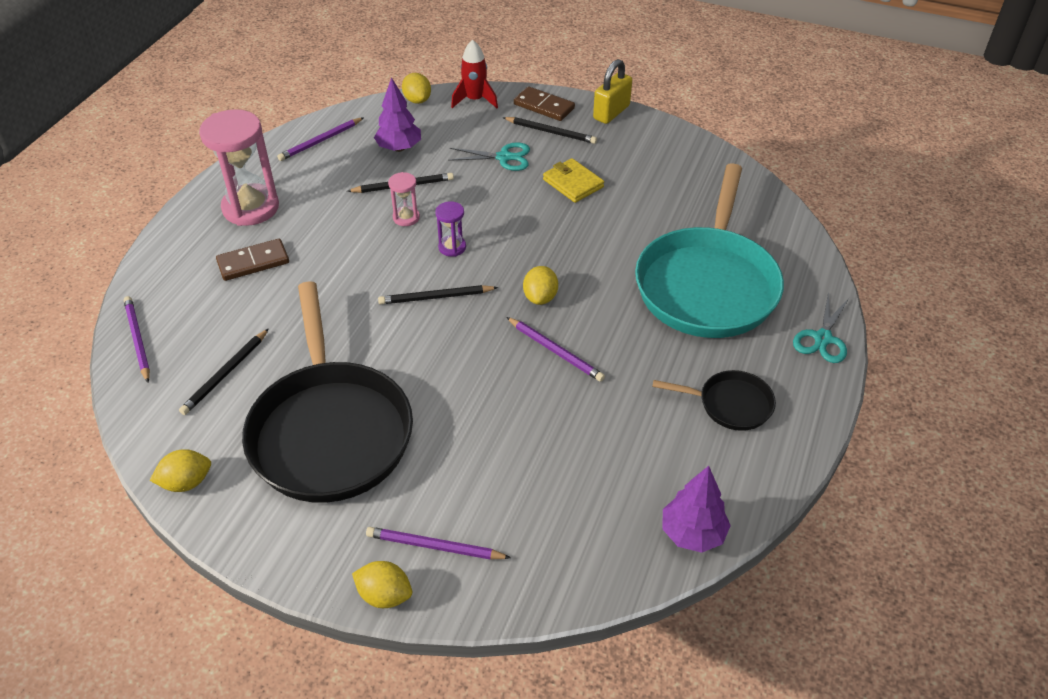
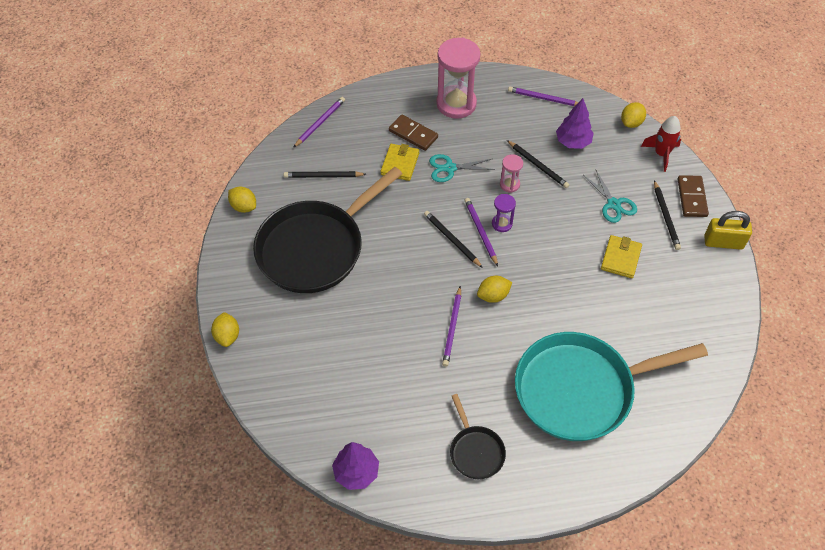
camera: 60 degrees right, 10 degrees up
purple pencil [366,527,511,560] -> purple pencil moved to [464,198,498,266]
turquoise scissors [793,292,850,363] -> turquoise scissors moved to [429,154,495,182]
none -> yellow wallet [380,144,419,181]

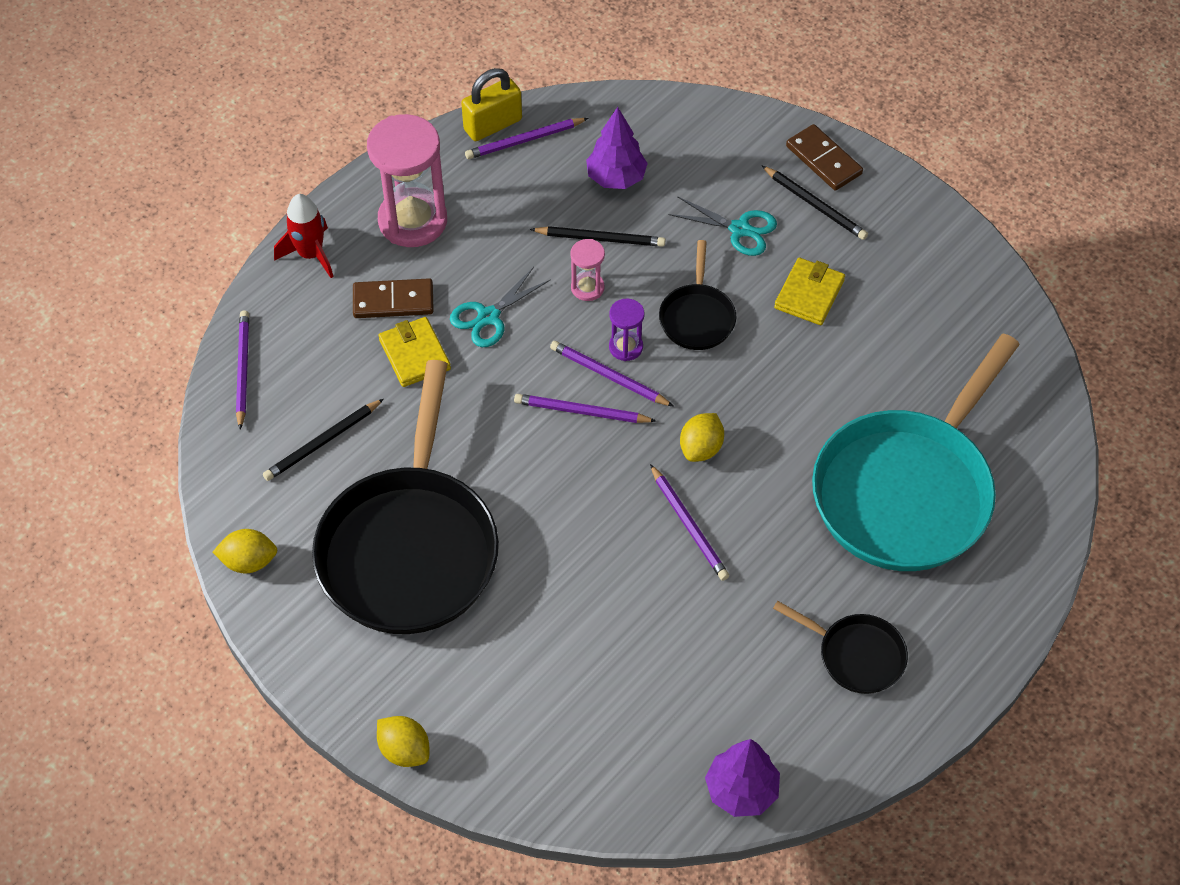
camera: 40 degrees left, 0 degrees up
black pencil [424,211,483,268] -> purple pencil [514,394,656,423]
yellow wallet [601,235,642,278] -> yellow wallet turned 45 degrees clockwise [774,258,845,325]
yellow lemon [621,102,646,128] -> none
red rocket [641,116,681,172] -> red rocket moved to [274,194,333,278]
yellow padlock [704,211,752,250] -> yellow padlock moved to [461,68,522,141]
none -> black pan [659,240,736,350]

